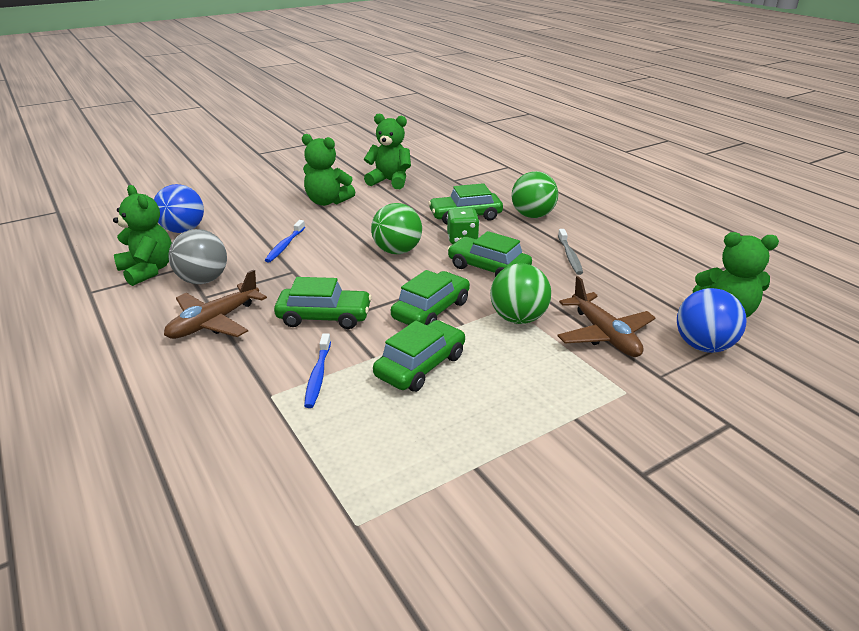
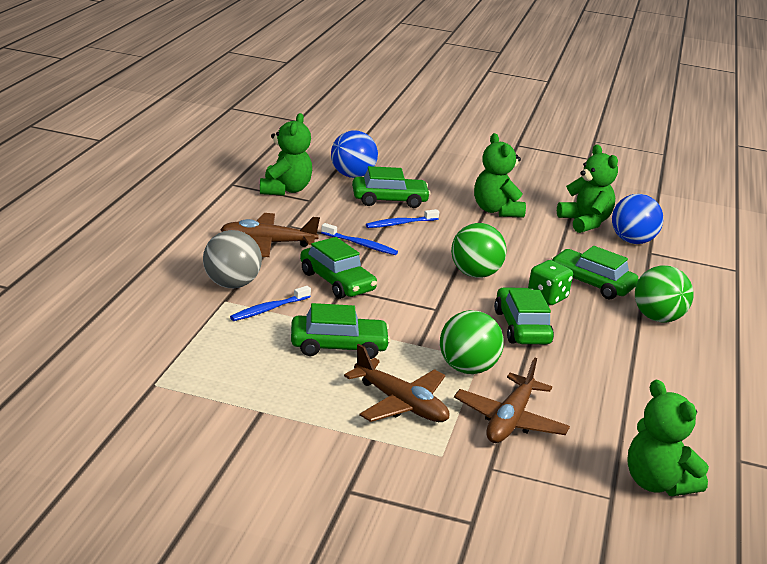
camera: 45 degrees right, 5 degrees down
grey ball [168,229,227,284] -> grey ball moved to [203,230,262,288]
green car [391,270,470,325] -> green car moved to [352,166,431,208]
grey toothbrush [558,229,583,275] -> none
blue ball [677,288,746,353] -> blue ball moved to [612,194,663,244]
none -> blue toothbrush [321,223,398,255]
none -> brown plane [344,344,449,422]

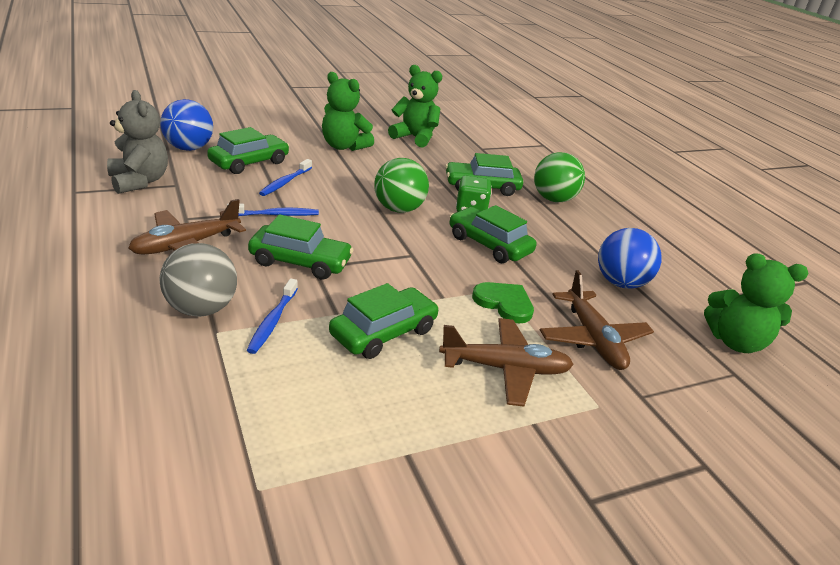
camera: 40 degrees left, 5 degrees up
green teddy bear [260,113,312,196] -> grey teddy bear [107,90,168,194]
green ball [440,310,504,374] -> green heart [472,282,534,324]
blue ball [612,194,663,244] -> blue ball moved to [598,228,662,289]

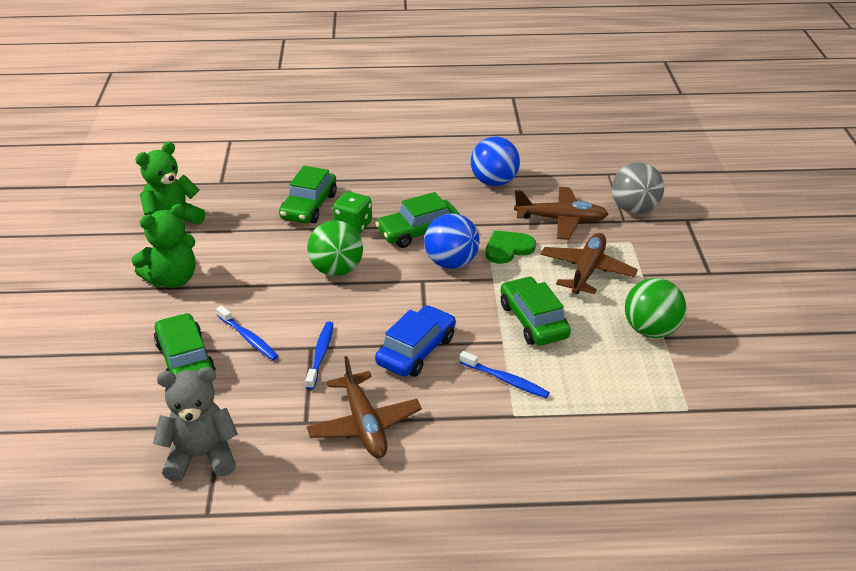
camera: 65 degrees left, 5 degrees up
blue ball [160,99,213,151] -> blue ball moved to [424,214,480,269]
grey ball [160,243,237,317] -> grey ball moved to [612,162,664,214]
green car [248,214,354,280] -> blue car [375,305,456,377]
green ball [534,152,585,202] -> green ball moved to [625,278,687,338]
green teddy bear [704,253,808,353] -> none

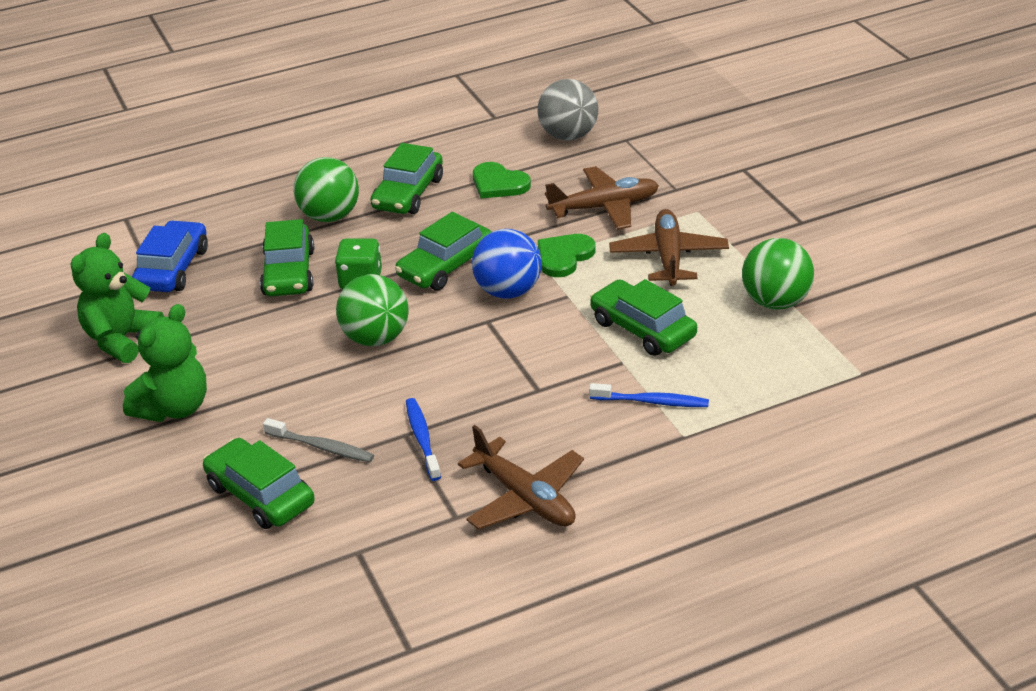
camera: 20 degrees left, 0 degrees up
grey teddy bear [153,367,238,482] -> none
blue toothbrush [216,305,278,360] -> grey toothbrush [263,418,374,462]
blue car [375,305,456,377] -> blue car moved to [132,220,208,292]
blue ball [471,137,520,186] -> green heart [473,162,531,198]
grey ball [612,162,664,214] -> grey ball moved to [538,79,598,140]
none -> green ball [294,157,359,222]
none -> green car [370,143,443,214]

